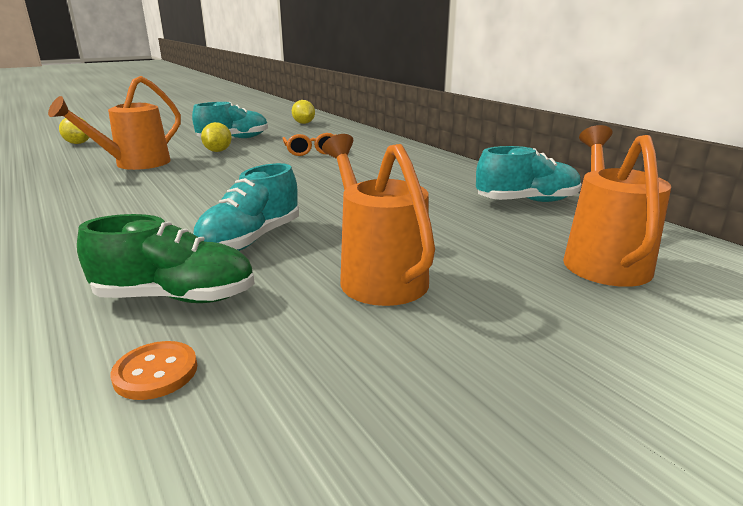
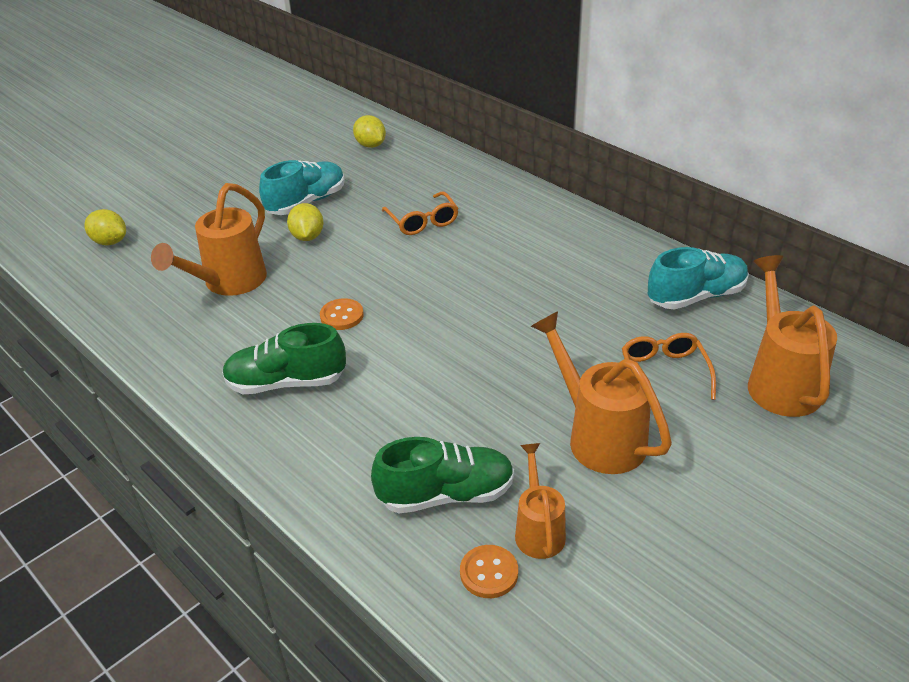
camera: 10 degrees left, 15 degrees up
turquoise shoe [193,163,299,251] -> none
none -> green shoe [222,323,346,394]
none -> orange button [320,298,364,330]
none -> orange watering can [515,443,566,559]
none -> orange glasses [622,333,716,400]

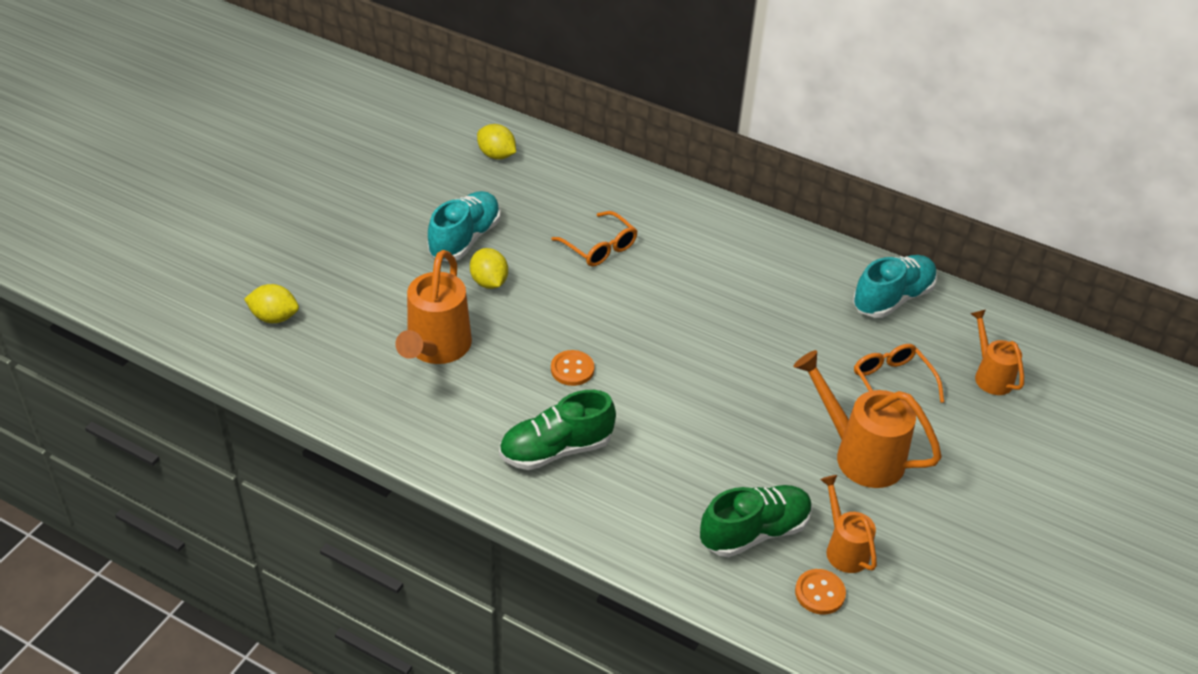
camera: 20 degrees left, 5 degrees up
orange watering can [748,255,837,417] -> orange watering can [970,310,1024,395], size x0.60

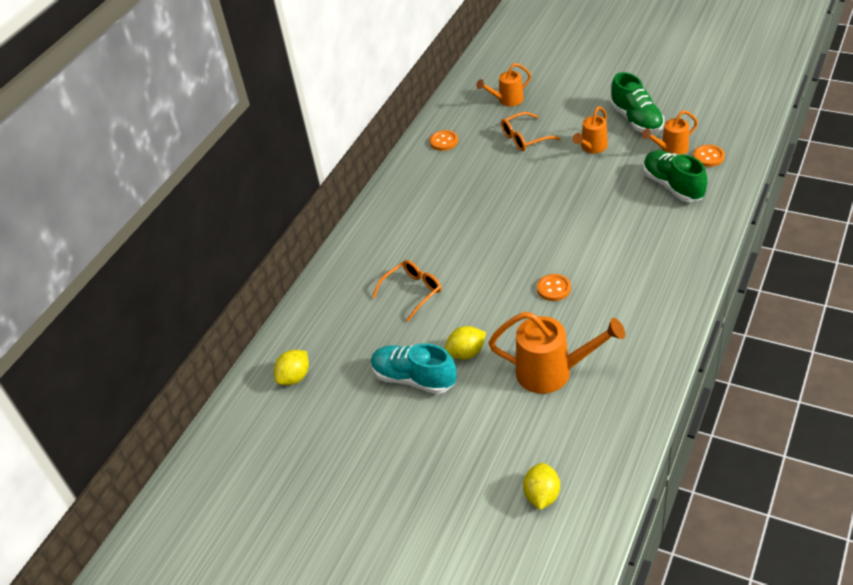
camera: 85 degrees left, 0 degrees up
green shoe [499,390,616,470] -> green shoe moved to [610,72,664,134]
orange watering can [794,350,942,488] -> orange watering can [573,106,608,154], size x0.60
turquoise shoe [853,255,937,318] -> orange button [430,130,458,151]

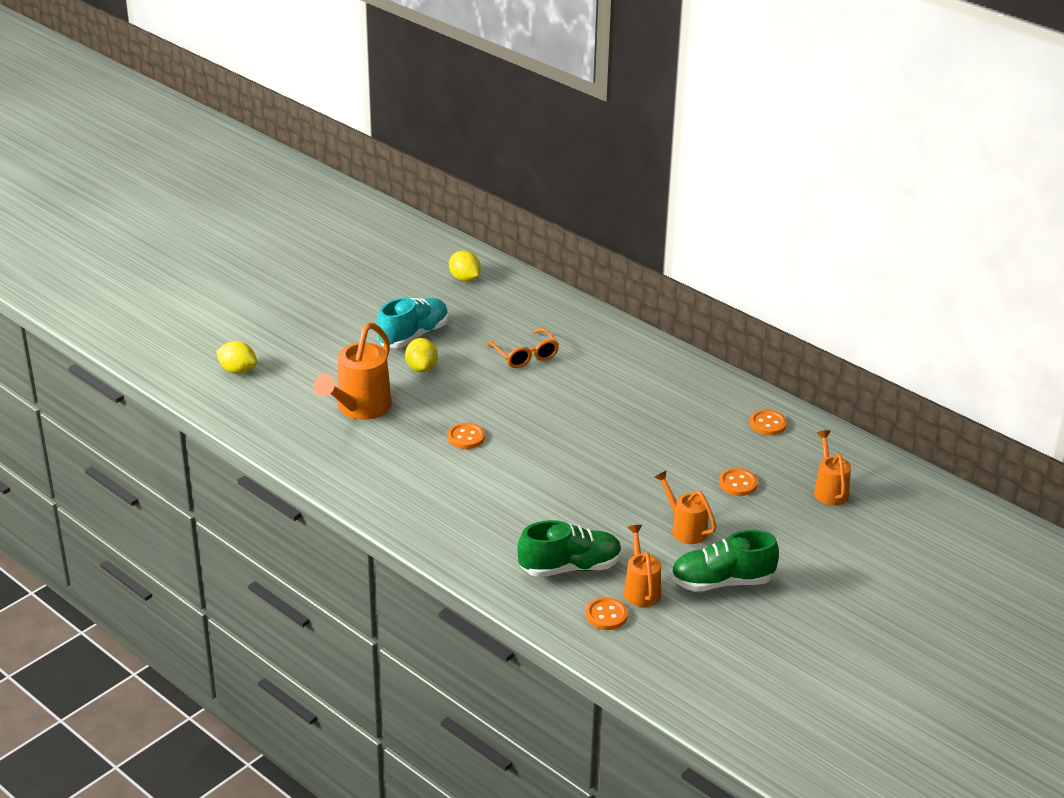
camera: 100 degrees right, 10 degrees down
orange glasses [501,112,561,151] -> orange button [719,468,758,496]

